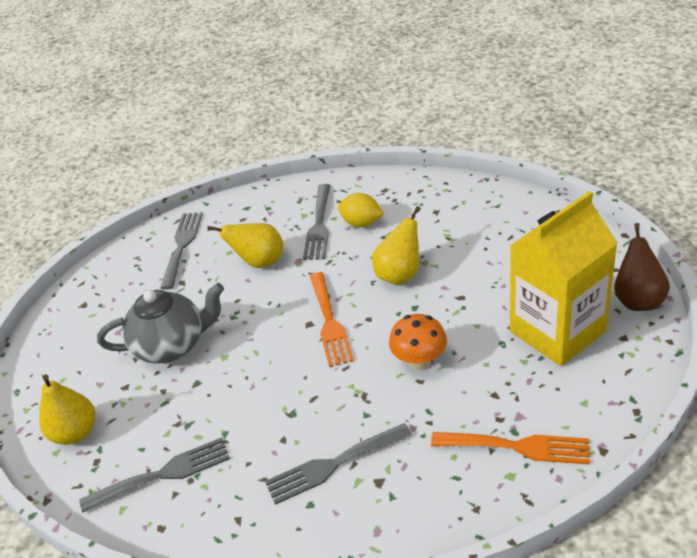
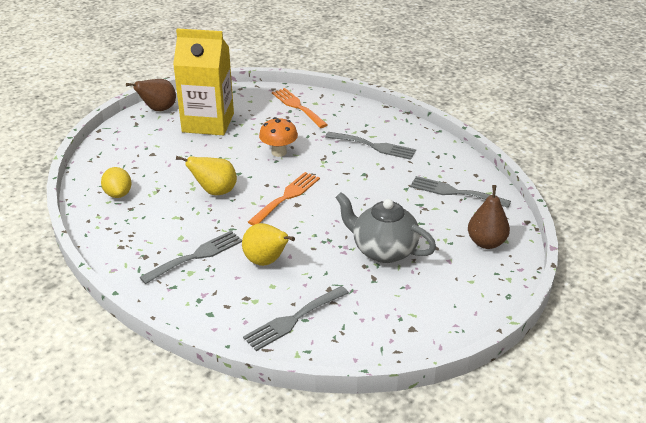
camera: 140 degrees left, 5 degrees down
yellow pear [39,374,95,445] -> brown pear [468,185,510,249]
yellow lemon [338,193,384,227] -> yellow lemon moved to [101,167,131,198]

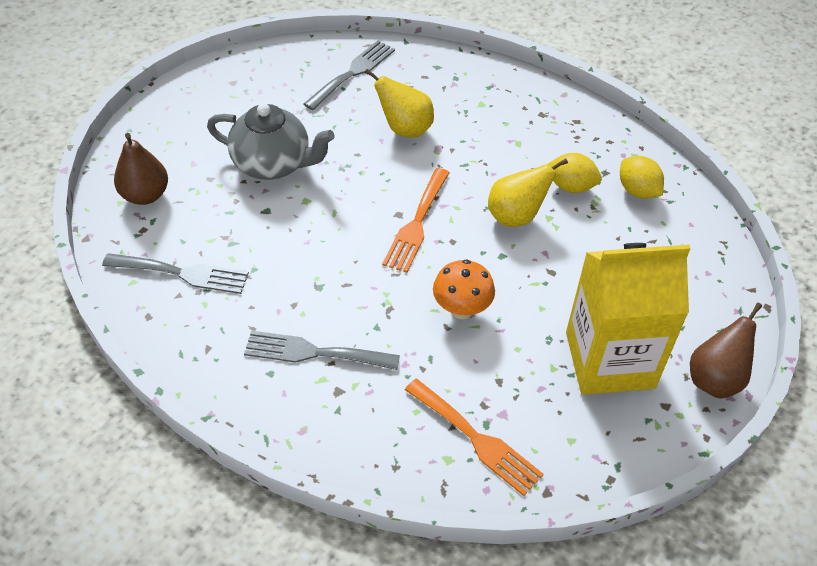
camera: 165 degrees right, 15 degrees up
grey fork [140,231,242,284] -> none
none -> yellow lemon [548,153,602,193]

